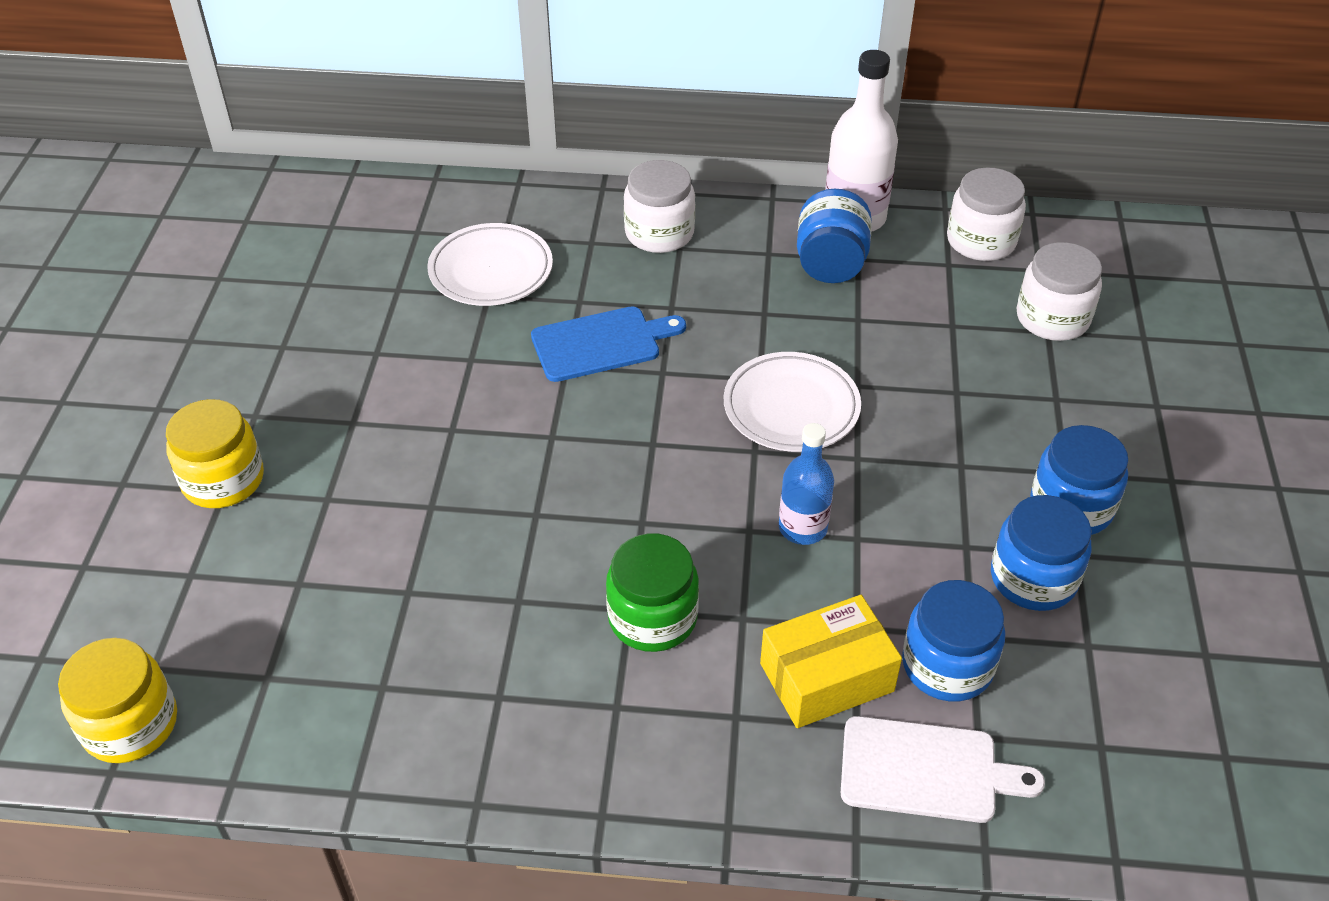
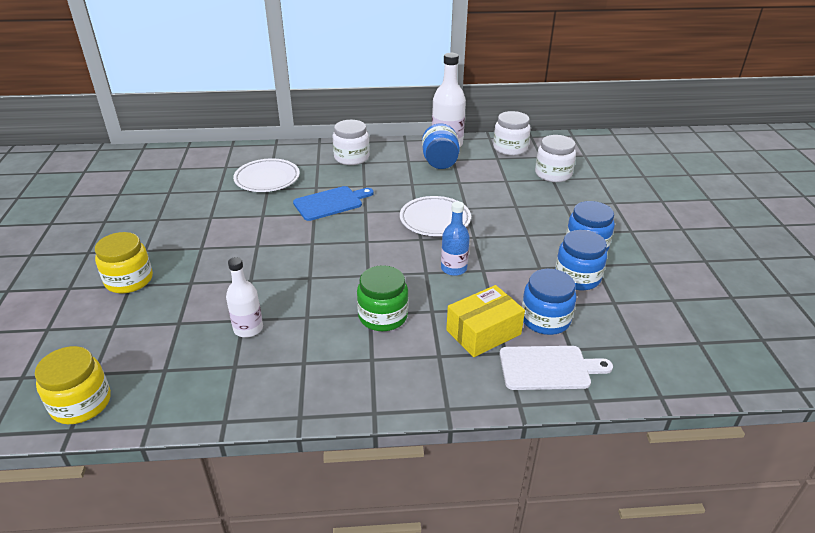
camera: 10 degrees left, 10 degrees down
none -> white bottle [226,257,263,337]

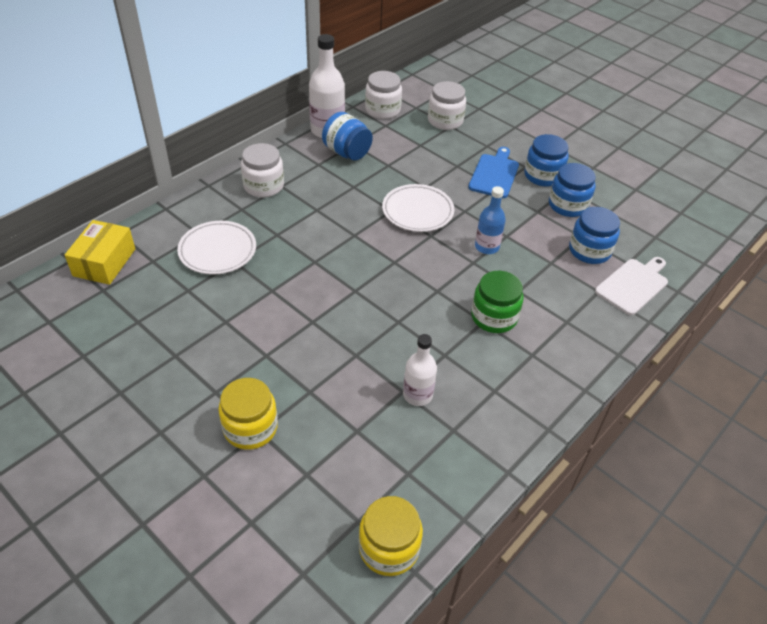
camera: 45 degrees left, 10 degrees up
blue cutting board [293,186,374,221] -> blue cutting board moved to [468,147,519,198]
yellow box [446,285,525,357] -> yellow box moved to [65,220,135,285]

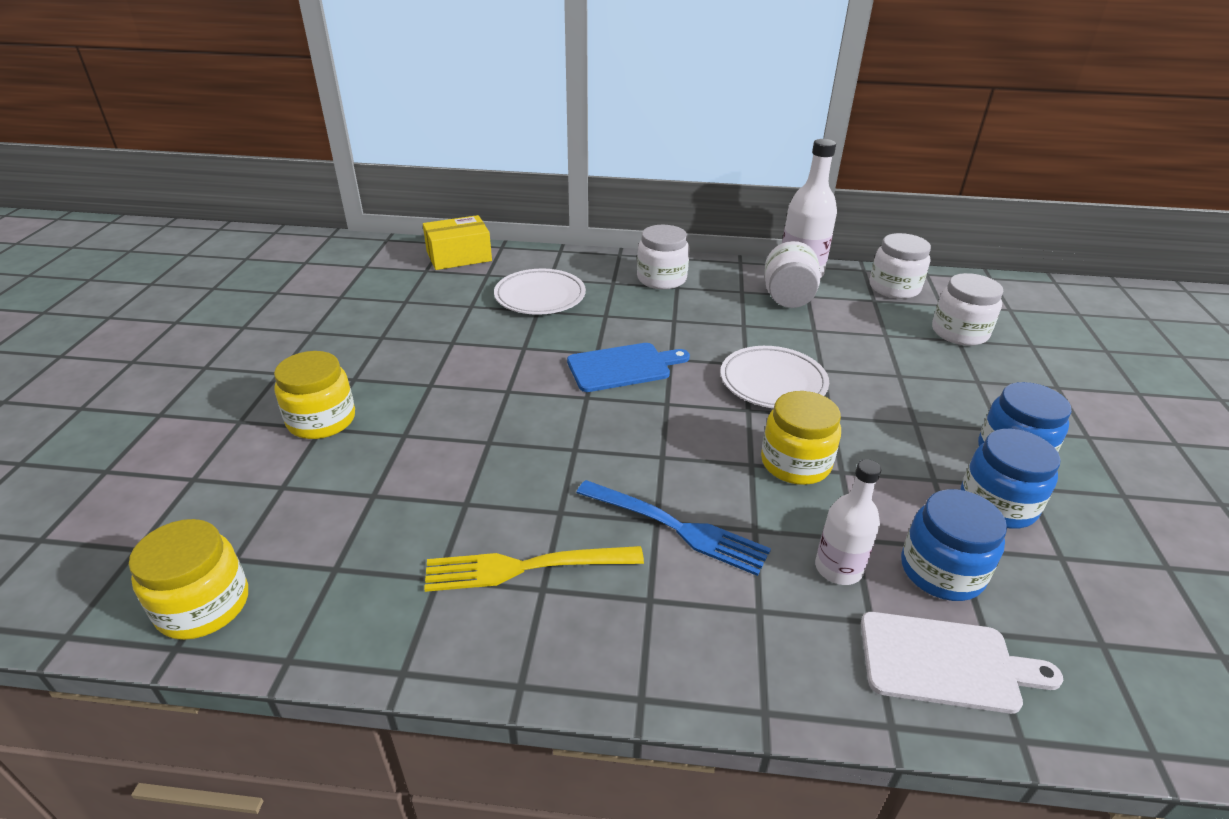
camera: 55 degrees right, 10 degrees down
blue jar [322,112,373,161] -> white jar [765,241,821,308]
white bottle [403,334,437,406] -> white bottle moved to [815,459,881,585]
blue cutting board [468,147,519,198] -> blue cutting board moved to [567,343,690,392]
green jar [471,271,524,333] -> blue fork [576,480,771,576]
blue bottle [475,186,506,254] -> yellow jar [761,391,841,485]
none -> yellow fork [424,546,644,592]

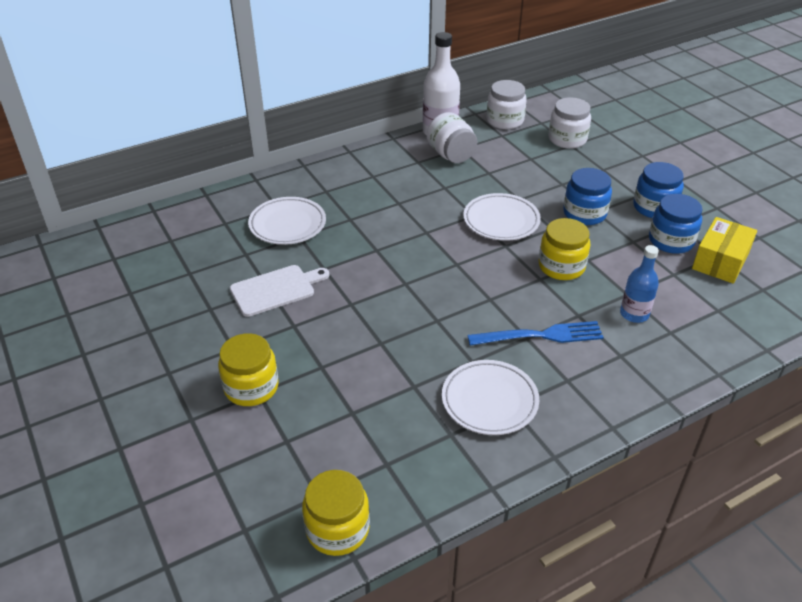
camera: 35 degrees left, 5 degrees up
yellow box [423,215,492,270] -> yellow box moved to [692,217,757,284]
yellow fork [424,546,644,592] -> white plate [442,360,539,435]
blue cutting board [567,343,690,392] -> none
white jar [637,225,689,289] -> none
white bottle [815,459,881,585] -> blue bottle [620,245,659,323]
white cutting board [861,612,1063,714] -> white cutting board moved to [230,265,330,317]
blue jar [901,489,1007,601] -> blue jar moved to [563,168,612,225]

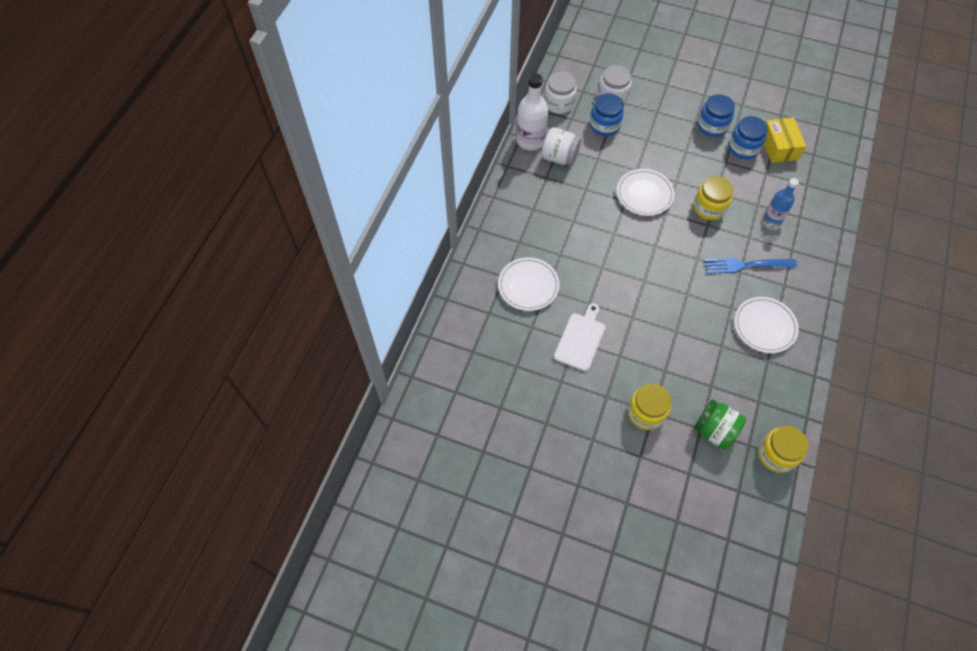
camera: 40 degrees left, 20 degrees up
blue fork [467,321,604,345] -> blue fork turned 135 degrees counterclockwise [704,258,797,274]
blue jar [563,168,612,225] -> blue jar moved to [590,94,624,136]
none -> green jar [694,399,746,450]

